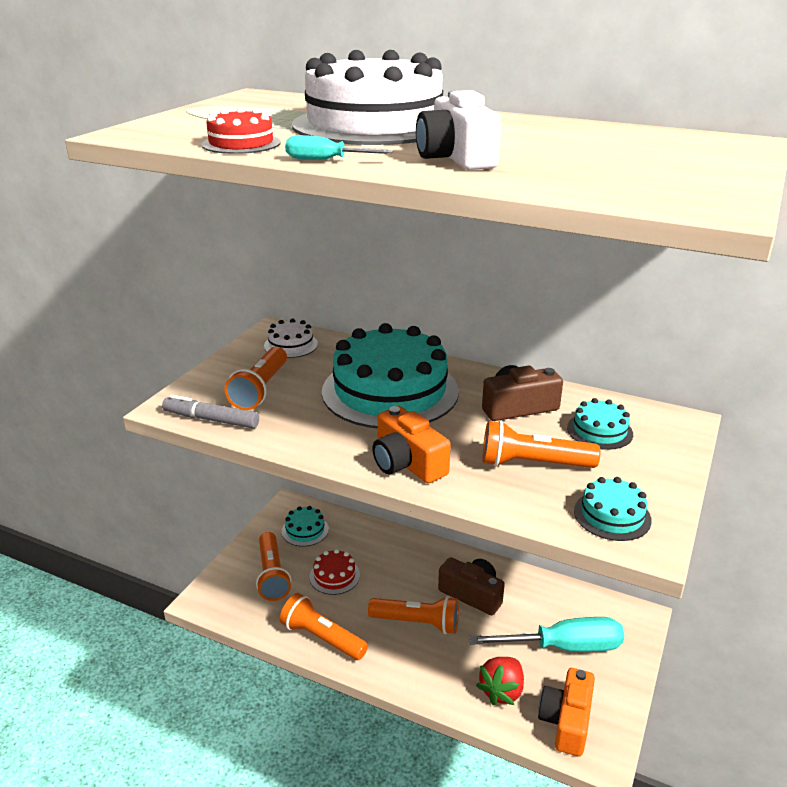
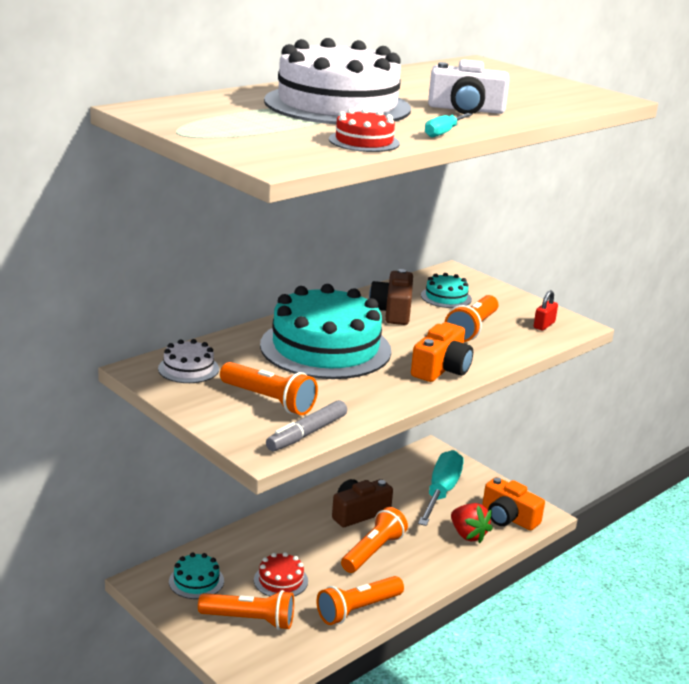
camera: 70 degrees left, 5 degrees down
orange camera [372,406,451,483] -> orange camera turned 45 degrees counterclockwise [411,322,473,382]
turquoise cake [574,477,652,541] -> red padlock [534,290,558,331]

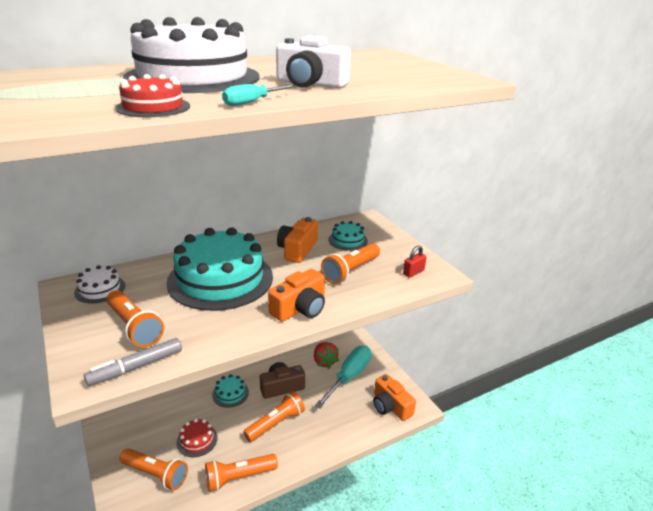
camera: 15 degrees right, 5 degrees up
turquoise cake [169,553,224,599] -> turquoise cake moved to [212,374,249,408]
brown camera [369,269,413,325] -> orange camera [277,217,318,263]
red strawberry [451,503,493,543] -> red strawberry moved to [314,342,340,369]

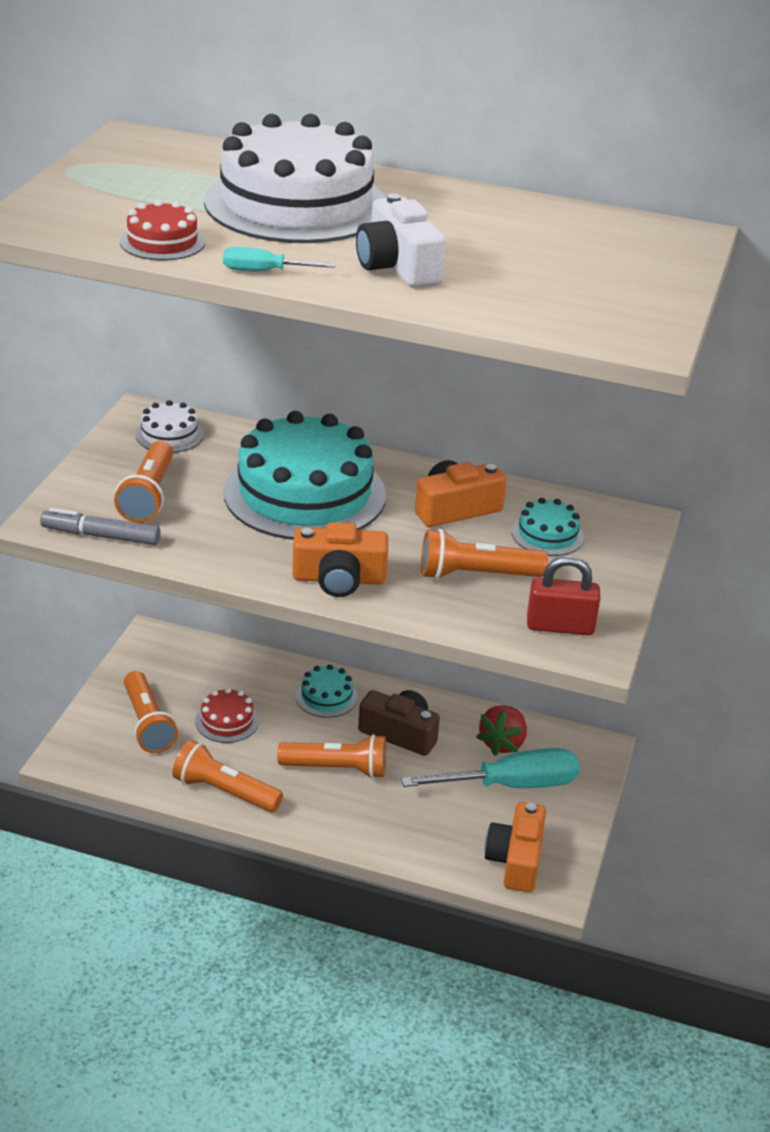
camera: 45 degrees right, 5 degrees up
red padlock [403,245,427,278] -> red padlock [527,556,600,635], size x1.55

